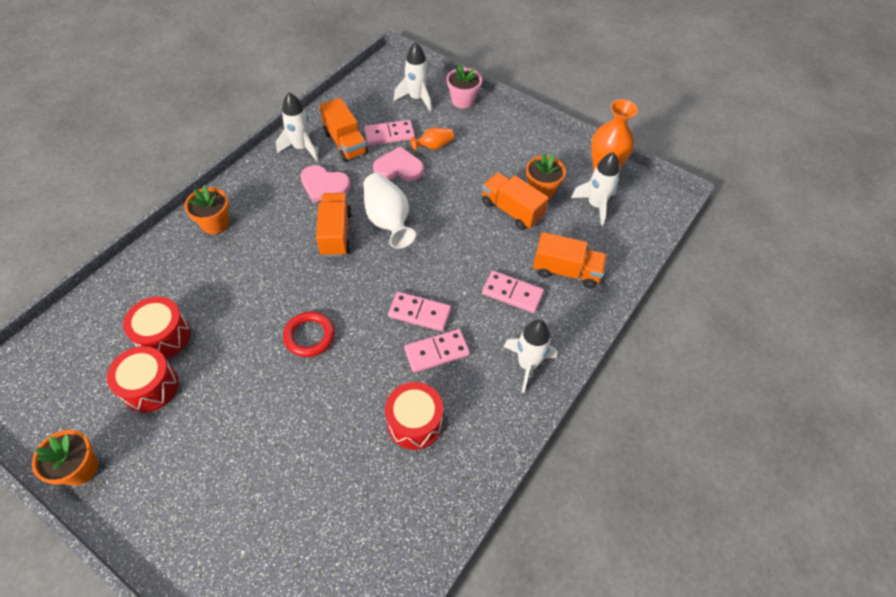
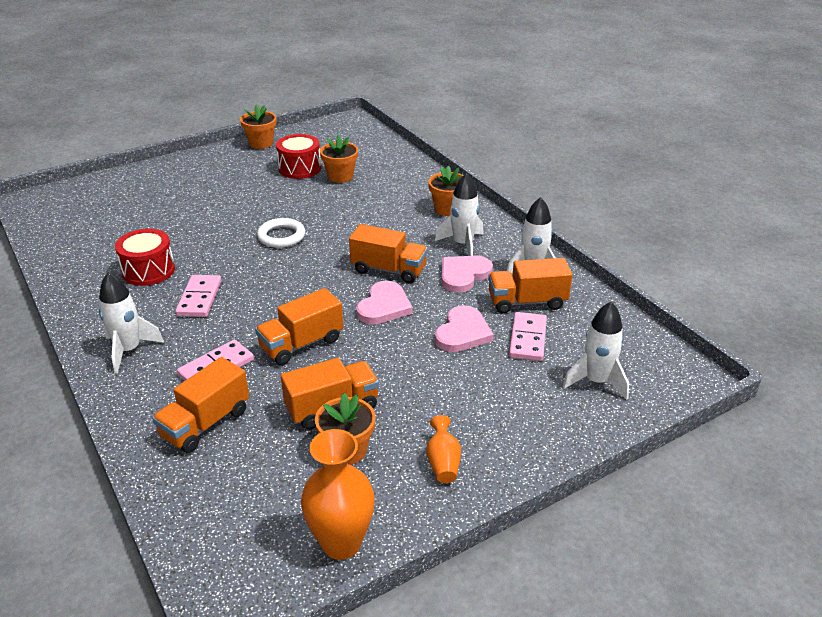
camera: 115 degrees right, 20 degrees down
red drum [123,297,191,358] -> orange flower pot [320,135,358,183]
red ring [283,311,335,357] -> white ring [257,218,305,248]
white vase [363,173,416,249] -> pink heart [356,281,413,324]
pink domino [388,292,451,331] -> none
orange vase [411,128,454,150] -> orange vase moved to [426,415,461,483]
pink flower pot [447,64,482,109] -> none
white rocket [571,152,620,226] -> white rocket moved to [435,173,484,256]
none -> orange truck [255,288,343,365]

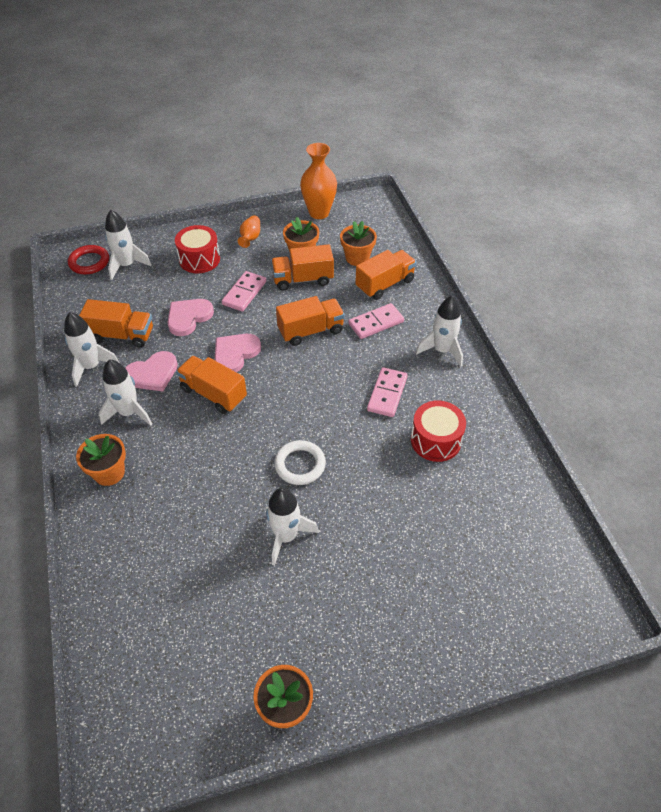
camera: 165 degrees left, 15 degrees up
red drum [276,134,321,179] -> red drum moved to [175,225,220,273]
orange flower pot [320,135,358,183] -> orange flower pot moved to [340,221,377,266]
pink domino [509,312,547,361] -> pink domino moved to [222,271,266,312]
none -> red ring [68,245,109,275]
none -> white rocket [266,488,319,566]

